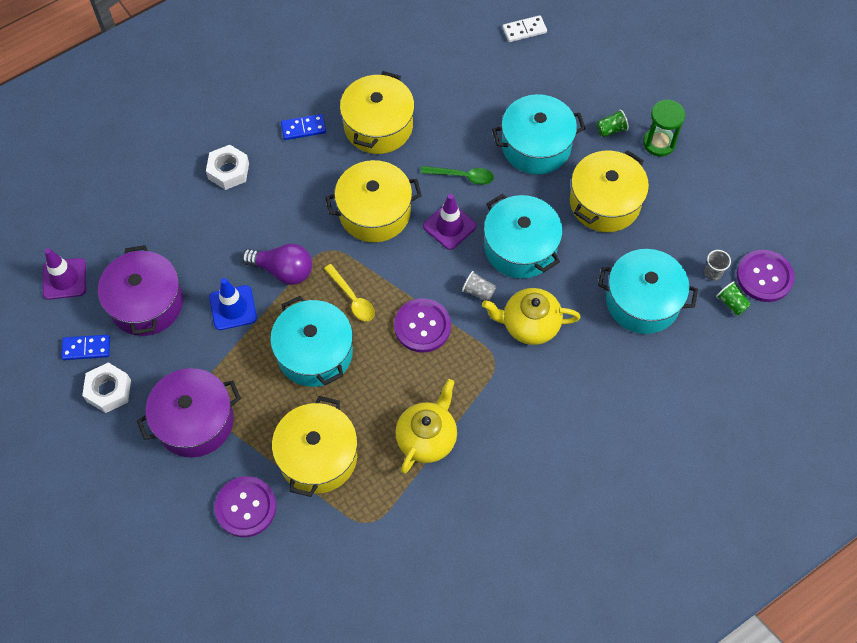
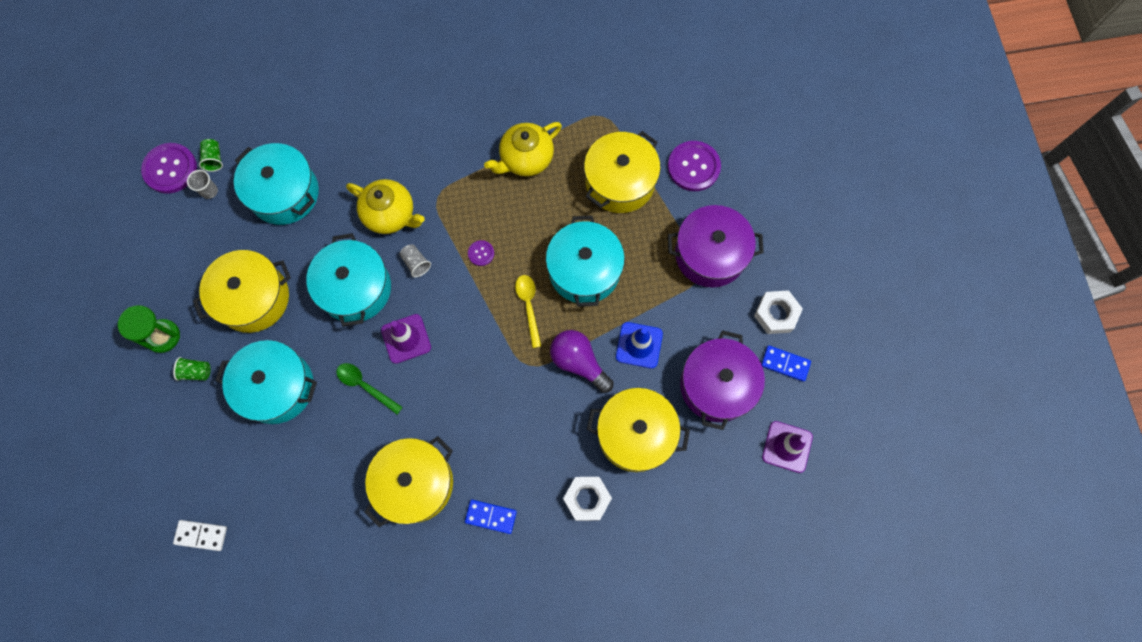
camera: 155 degrees left, 10 degrees up
yellow pot [325,160,422,242] -> yellow pot moved to [587,388,690,472]
purple button [394,298,451,353] -> purple button [468,240,494,266], size x0.49

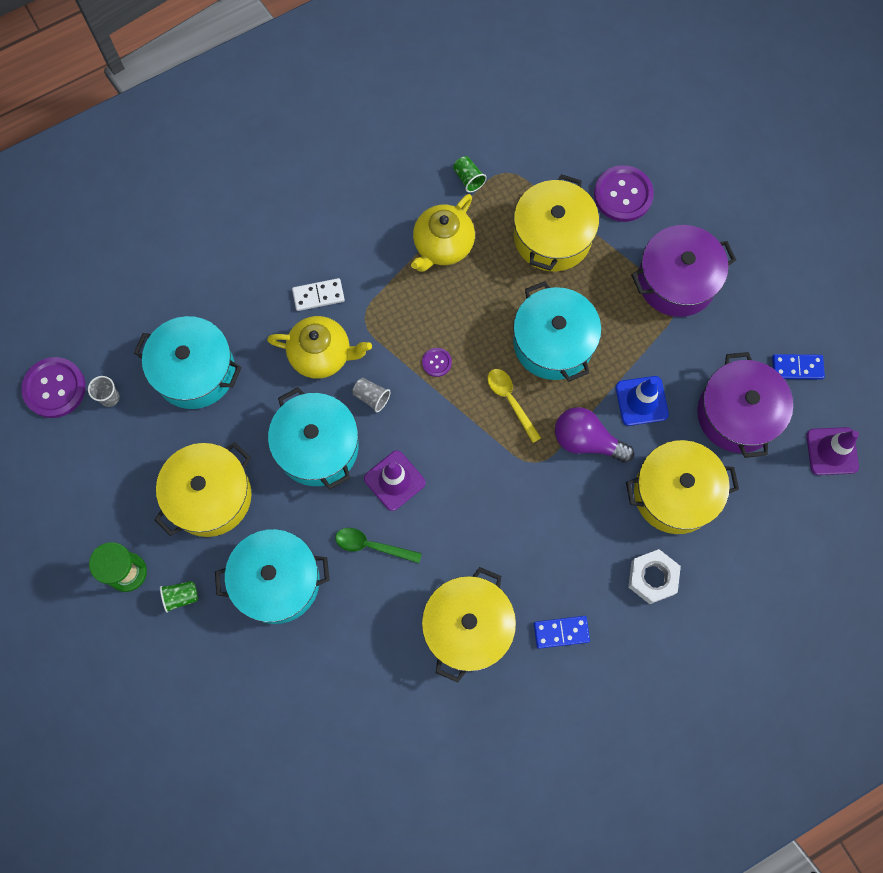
camera: 20 degrees left, 0 degrees up
white domino [173,520,227,551] -> white domino moved to [292,278,345,311]
green cup [199,139,223,172] -> green cup moved to [453,156,487,193]
white nut [754,290,803,334] -> none

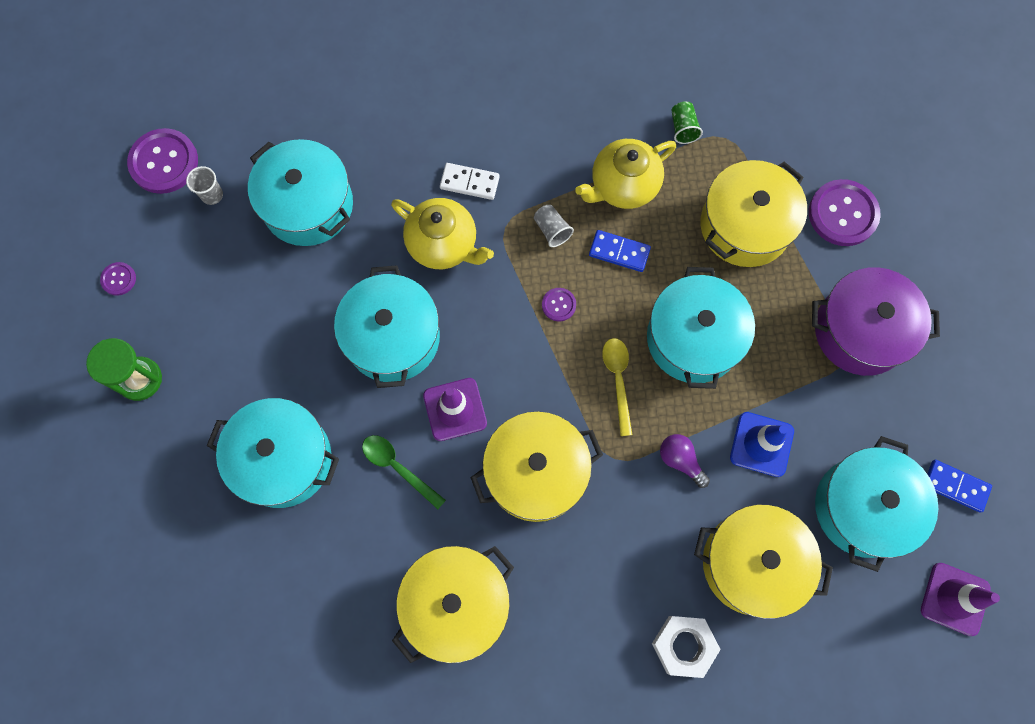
camera: 25 degrees right, 0 degrees up
yellow pot [154,442,252,537] -> yellow pot moved to [470,412,603,522]
green cup [160,581,198,613] -> none
grey cup [352,378,390,412] -> grey cup moved to [534,205,574,247]
blue domino [534,616,590,649] -> blue domino moved to [589,230,651,272]
purple light bulb [555,407,634,463] -> purple light bulb [660,434,710,488], size x0.62
purple pot [697,352,793,458] -> turquoise pot [815,436,938,572]
none -> purple button [100,262,136,296]

